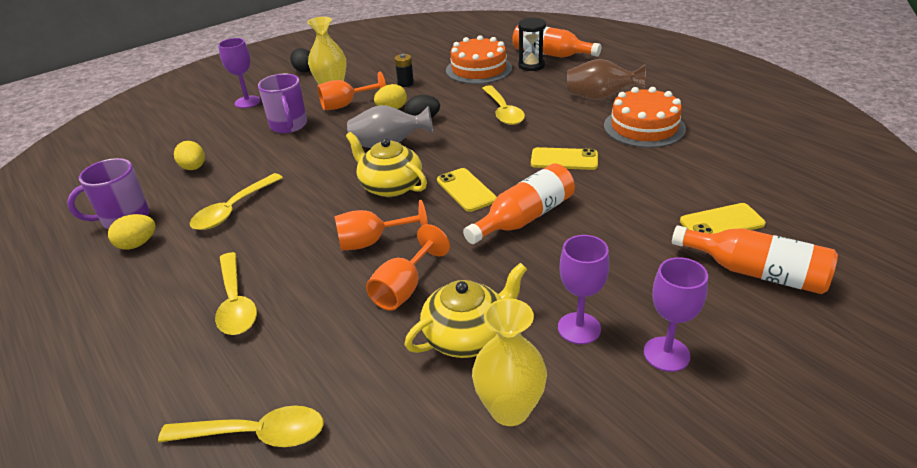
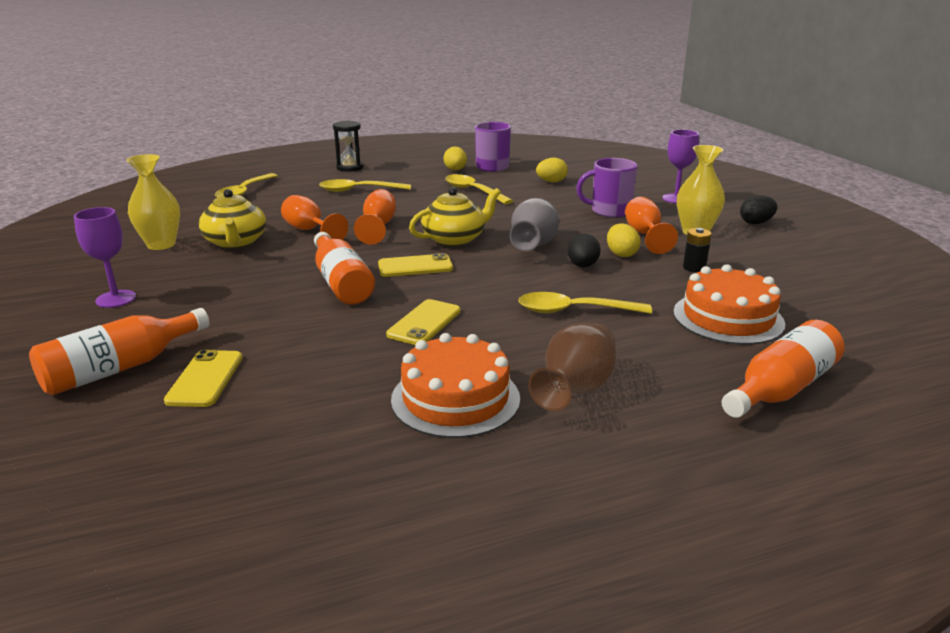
camera: 105 degrees right, 10 degrees down
black hourglass [518,18,546,71] -> black hourglass moved to [333,121,363,172]
purple goblet [558,235,609,344] -> none

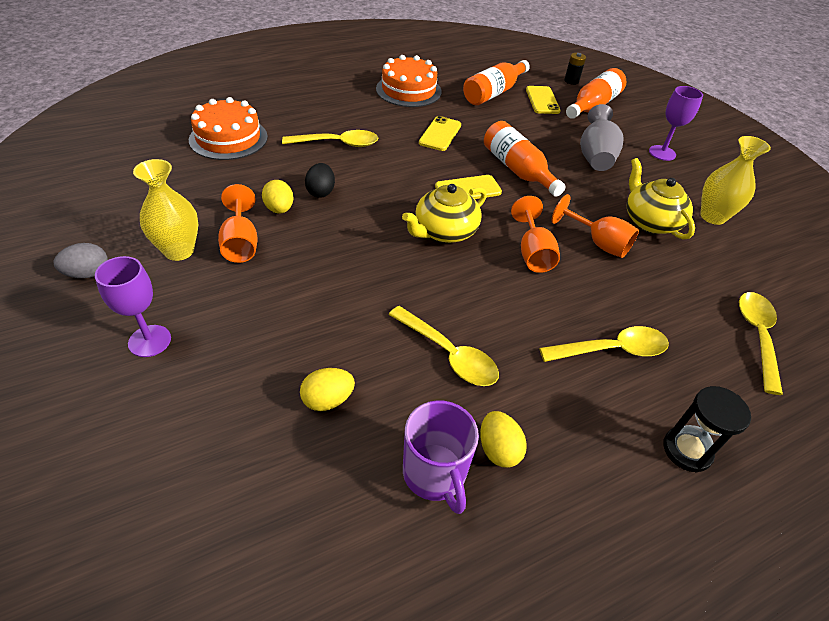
camera: 170 degrees right, 20 degrees up
grey vase [509,198,559,251] -> grey vase moved to [580,104,624,171]
brown vase [528,323,616,411] -> none
purple mug [576,158,637,218] -> none
black battery [683,228,712,272] -> black battery moved to [564,53,586,85]
orange bottle [721,320,845,418] -> orange bottle moved to [463,60,530,105]
black egg [740,195,777,224] -> grey egg [53,243,108,278]

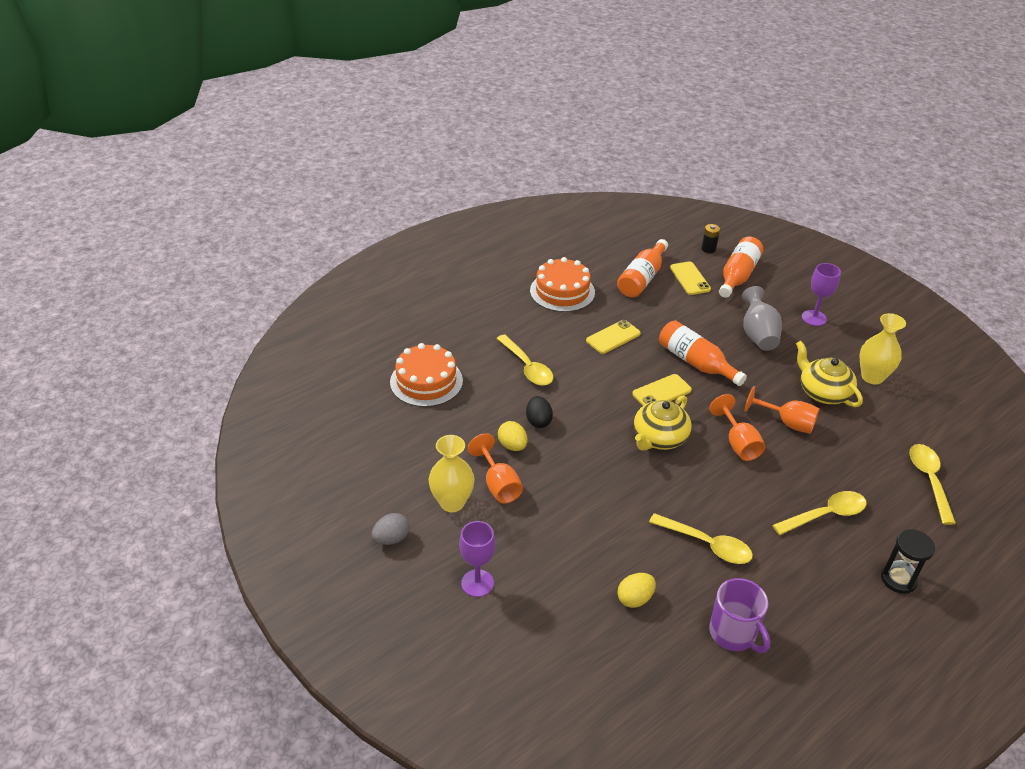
camera: 10 degrees left, 5 degrees down
yellow spoon [282,130,378,147] -> yellow spoon turned 75 degrees clockwise [496,334,553,386]
yellow phone [419,116,461,151] -> yellow phone turned 45 degrees clockwise [586,320,641,354]
yellow egg [480,411,527,467] -> none

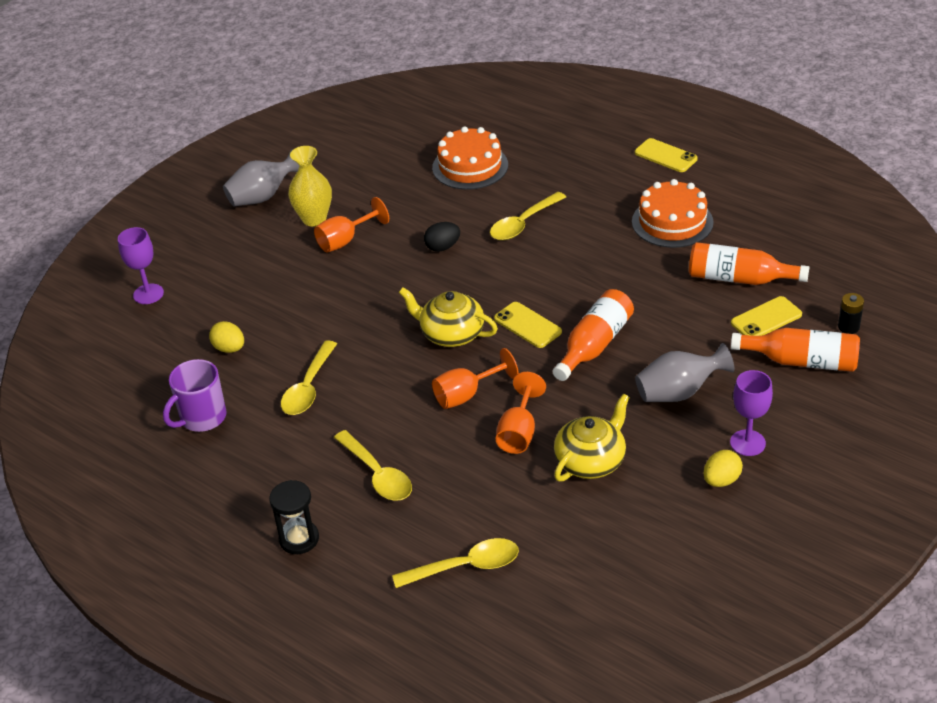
camera: 80 degrees right, 0 degrees up
grey egg [372,513,410,545] -> grey vase [223,149,299,206]
purple goblet [459,521,495,597] -> purple goblet moved to [118,227,164,304]
yellow egg [498,421,528,451] -> yellow egg moved to [703,450,743,487]
yellow phone [586,320,641,354] -> yellow phone moved to [635,138,698,172]
yellow vase [859,313,906,385] -> none

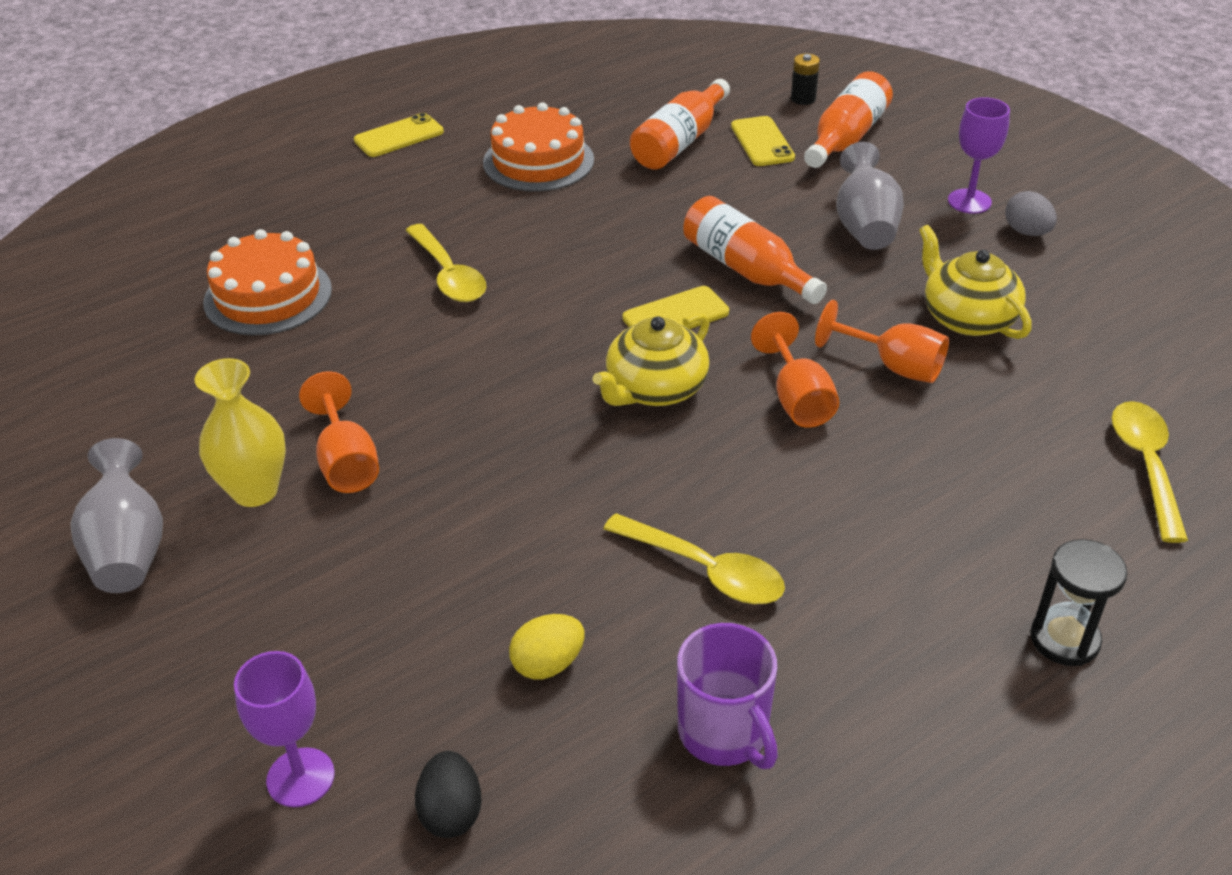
camera: 75 degrees left, 0 degrees up
yellow spoon [334,430,412,501] -> none
black egg [424,222,460,252] -> black egg moved to [415,751,482,838]
yellow egg [703,450,743,487] -> grey egg [1005,191,1057,236]

